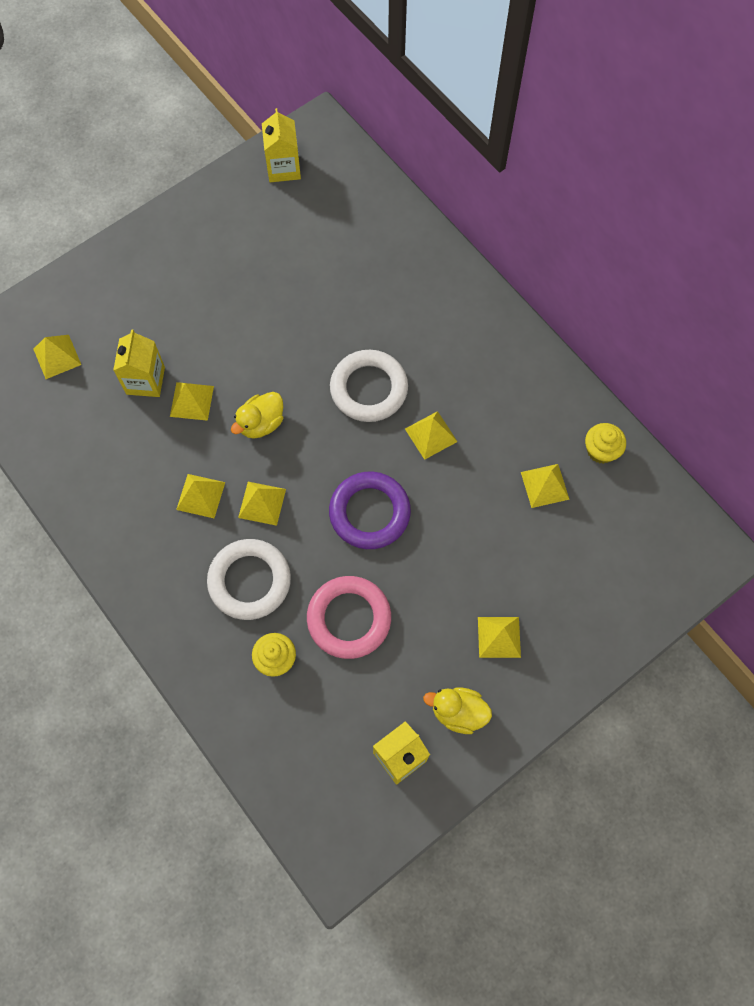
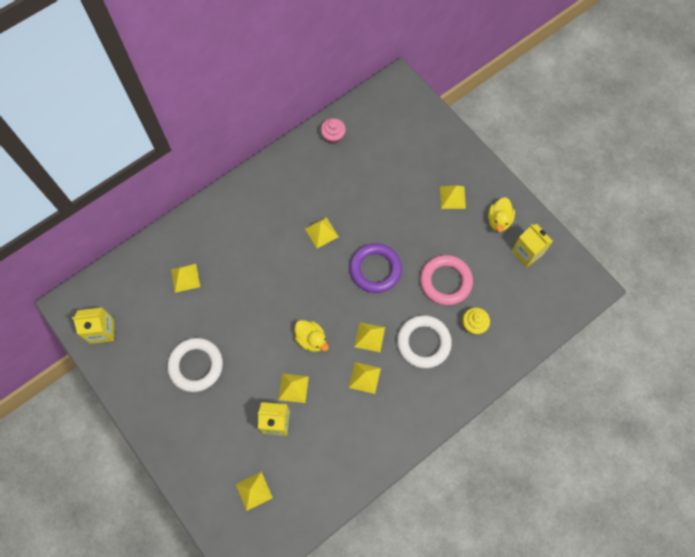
camera: 90 degrees left, 0 degrees up
white ring [330,350,408,422] -> white ring moved to [168,338,223,392]
yellow pyramid [521,464,570,508] -> yellow pyramid moved to [171,264,200,293]
yellow cupcake [585,423,626,464] -> pink cupcake [321,118,346,144]

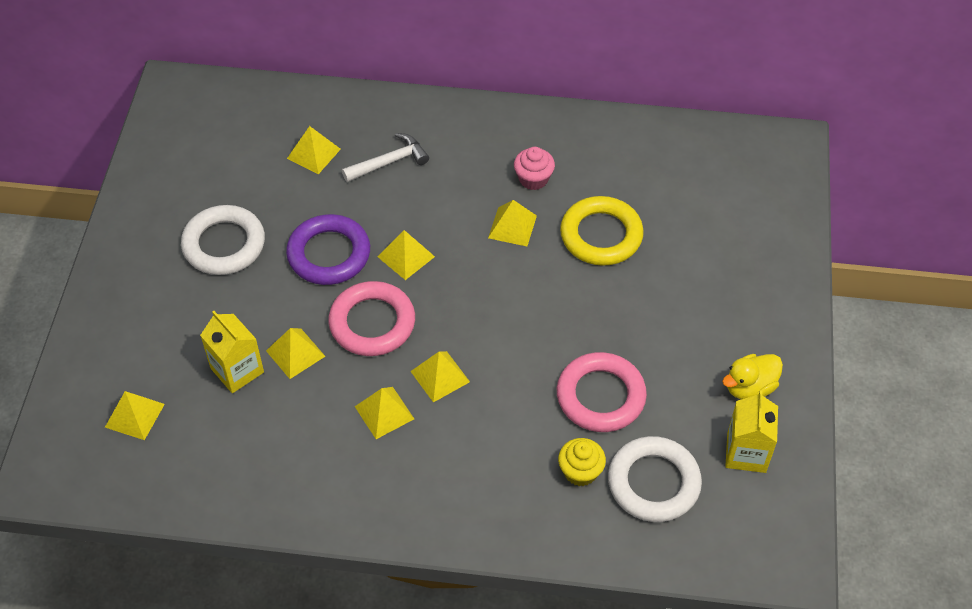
camera: 45 degrees right, 15 degrees down
yellow carton [72,308,114,344] -> none
yellow duck [295,320,329,352] -> pink ring [328,281,415,356]
pink cupcake [321,118,346,144] -> pink cupcake moved to [514,147,555,190]
purple ring [350,243,402,293] -> purple ring moved to [286,214,370,285]
white ring [397,315,452,368] -> white ring moved to [608,436,702,522]
yellow pyramid [440,185,466,209] -> yellow pyramid moved to [378,230,435,280]
none -> white hammer [342,133,429,182]
none -> yellow ring [560,196,644,266]

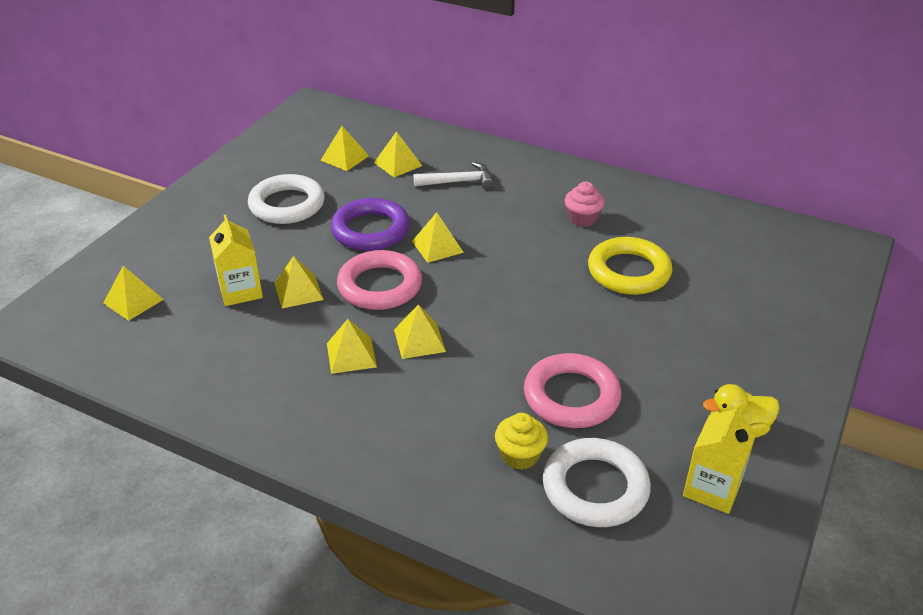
camera: 20 degrees right, 15 degrees down
yellow pyramid [488,200,537,246] -> yellow pyramid moved to [320,126,369,171]

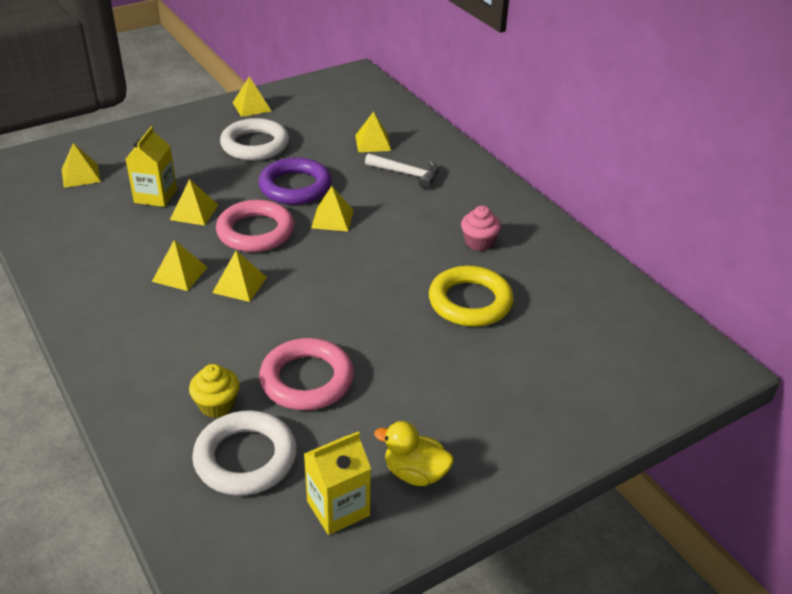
camera: 30 degrees right, 0 degrees up
yellow pyramid [320,126,369,171] -> yellow pyramid moved to [233,76,271,117]

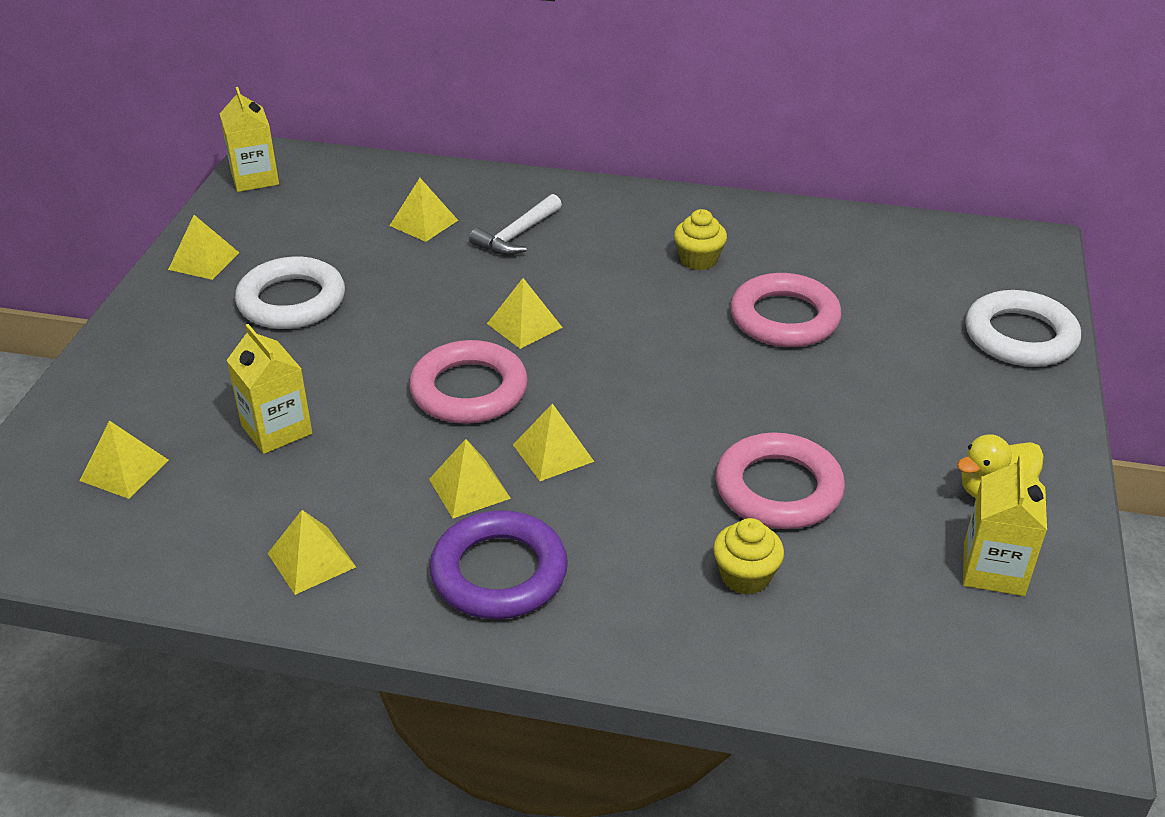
camera: 45 degrees left, 0 degrees up
yellow pyramid [170,179,218,226] -> yellow pyramid moved to [267,510,356,595]
white ring [192,410,297,496] -> white ring moved to [965,290,1081,367]
purple ring [259,158,332,205] -> purple ring moved to [430,510,568,619]
white hammer [365,153,439,189] -> white hammer turned 150 degrees clockwise [469,194,562,255]
yellow ring [429,266,514,327] -> pink ring [730,273,842,347]
pink cupcake [461,206,501,251] -> yellow cupcake [674,209,727,270]
none -> yellow carton [220,87,279,192]

